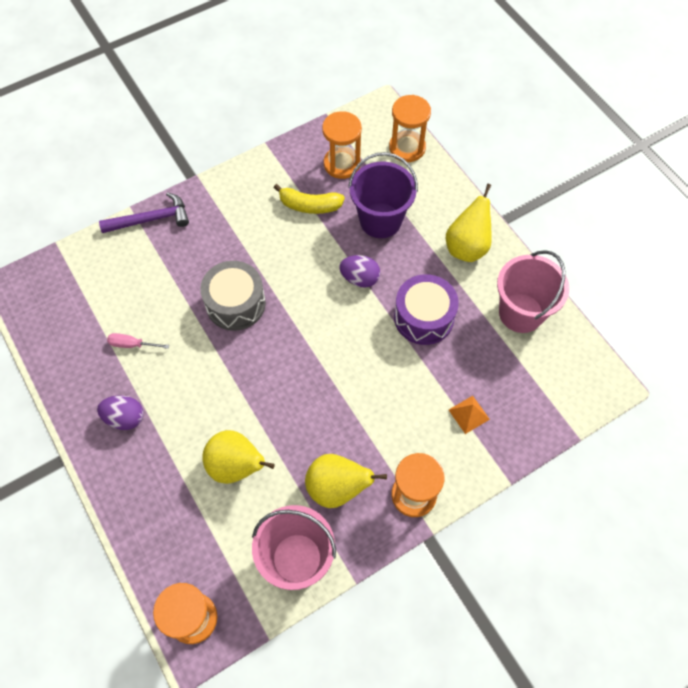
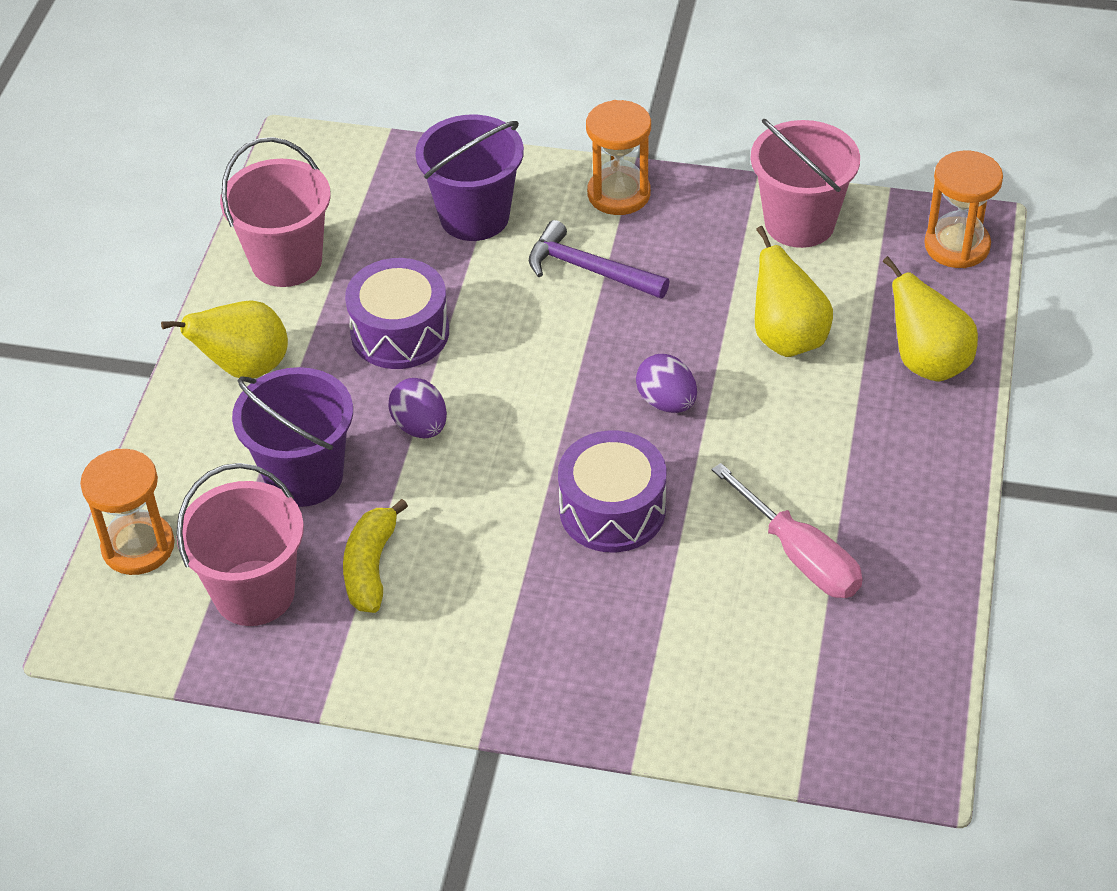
camera: 135 degrees left, 15 degrees down
purple egg [97,395,144,430] -> purple egg moved to [636,354,697,413]
purple hammer [99,192,189,233] -> purple hammer moved to [529,220,670,299]
pink screwdriver [107,333,169,349] -> pink screwdriver [712,463,863,598], size x1.84
grey drum [200,261,266,331] -> purple drum [558,430,666,552]
yellow banana [274,184,345,214] -> yellow banana turned 135 degrees counterclockwise [343,499,408,613]
yellow pear [305,454,387,508] -> yellow pear moved to [883,256,978,382]
orange hourglass [322,111,362,179] -> pink bucket [176,463,304,626]
orange pyramid [449,396,490,434] -> purple bucket [415,115,524,241]

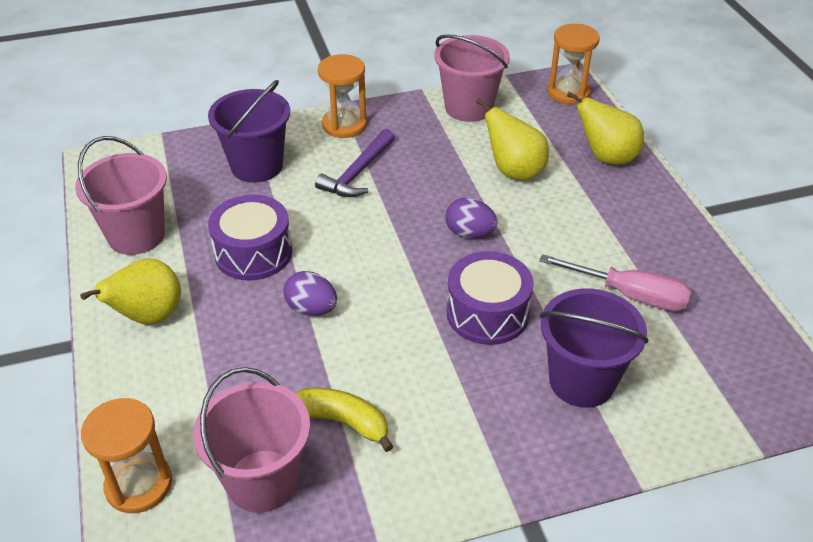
camera: 30 degrees left, 5 degrees down
purple bucket [232,367,353,507] -> purple bucket moved to [540,288,648,408]
yellow banana [343,499,408,613] -> yellow banana turned 135 degrees clockwise [295,388,394,452]
purple hammer [529,220,670,299] -> purple hammer turned 60 degrees counterclockwise [315,129,395,197]

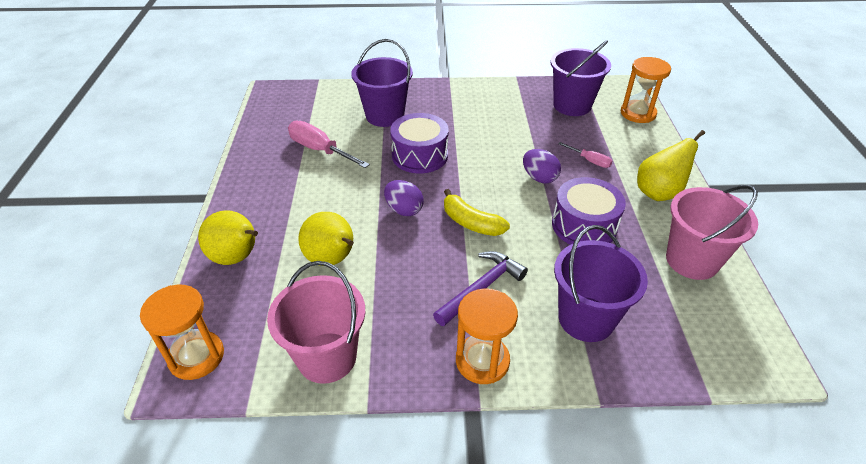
camera: 165 degrees left, 0 degrees up
pink bucket [193,367,310,513] -> purple bucket [551,40,611,116]
yellow banana [295,388,394,452] -> yellow banana moved to [444,189,510,236]
none -> pink screwdriver [558,142,612,168]

